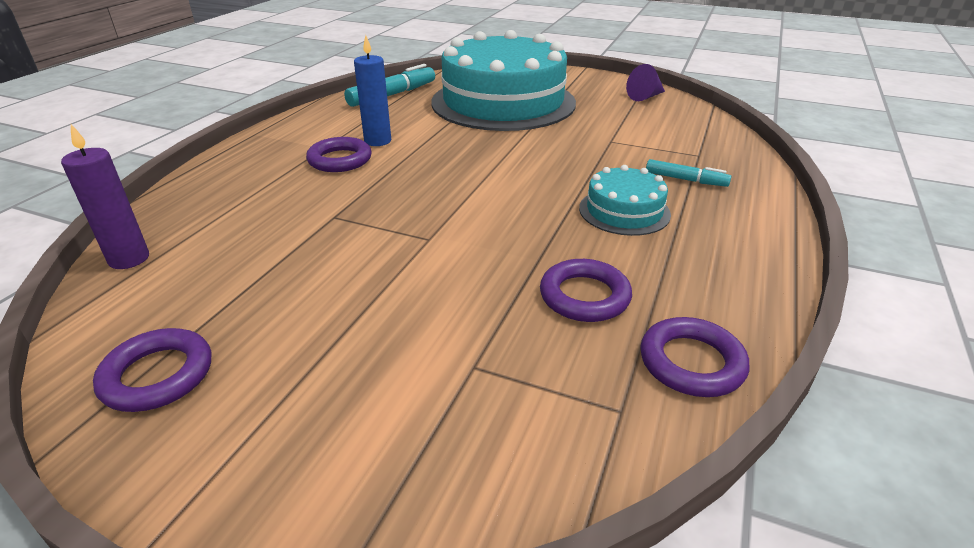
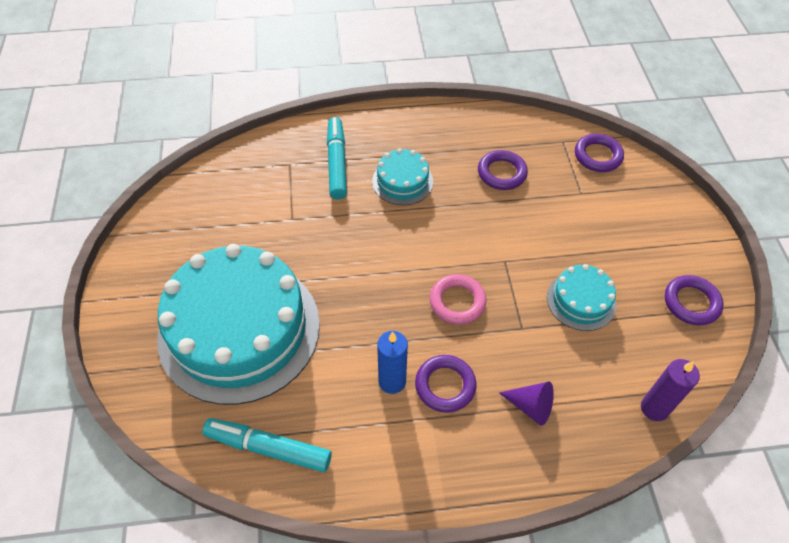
camera: 120 degrees left, 20 degrees up
purple cone [626,64,665,101] -> purple cone moved to [499,381,554,426]
purple ring [640,317,750,397] -> purple ring moved to [575,134,624,172]
turquoise marker [646,159,731,187] -> turquoise marker [327,117,347,199], size x1.68
none -> pink ring [430,274,486,325]
none -> turquoise cake [547,264,616,331]

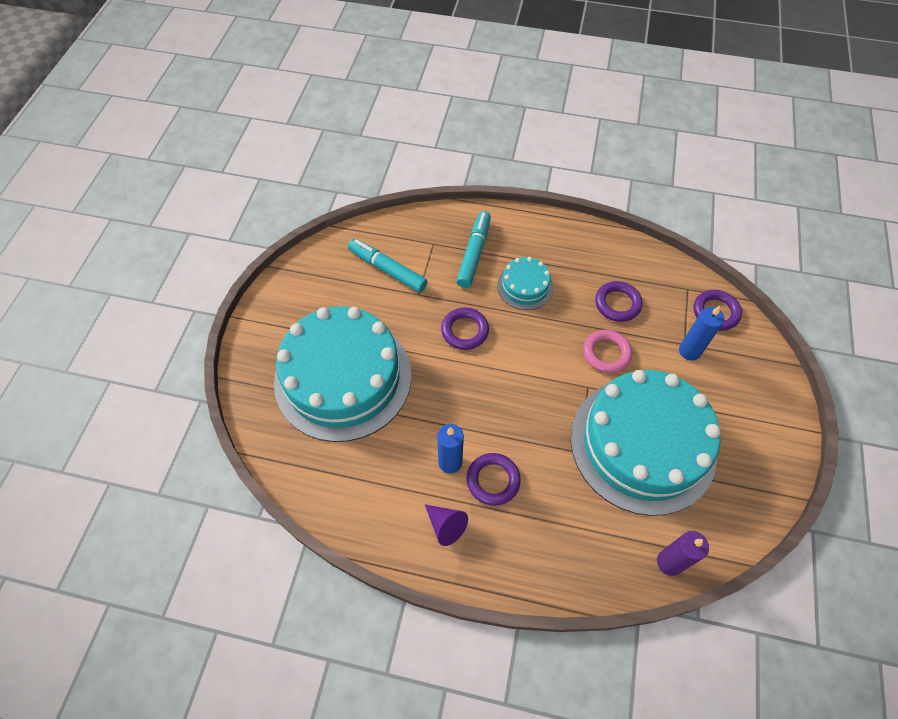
camera: 20 degrees right, 5 degrees up
turquoise marker [202,418,332,472] -> turquoise marker moved to [348,239,428,293]
pink ring [430,274,486,325] -> pink ring moved to [583,330,632,373]
purple cone [499,381,554,426] -> purple cone moved to [425,504,468,546]
turquoise cake [547,264,616,331] -> turquoise cake [571,370,721,516], size x2.26
purple ring [665,275,724,325] -> purple ring moved to [441,307,489,350]
none -> blue candle [679,306,725,361]

